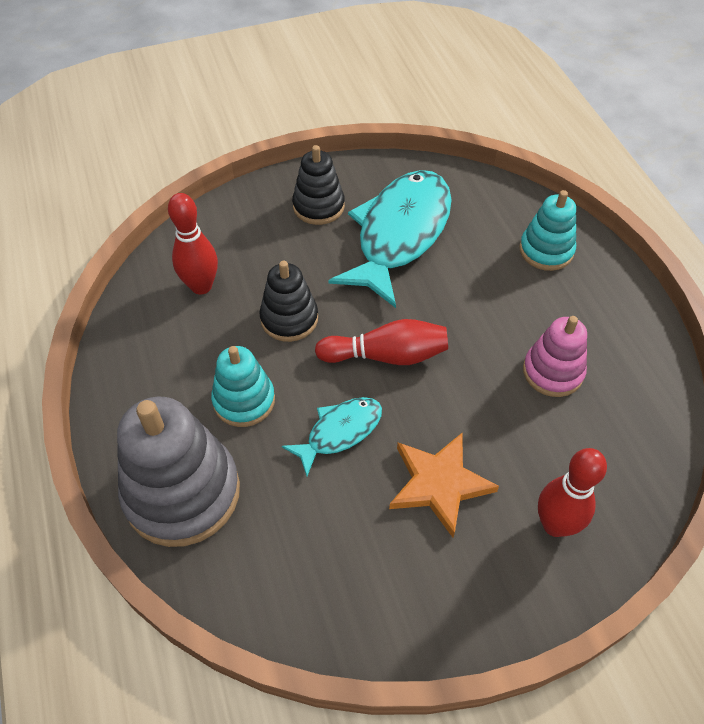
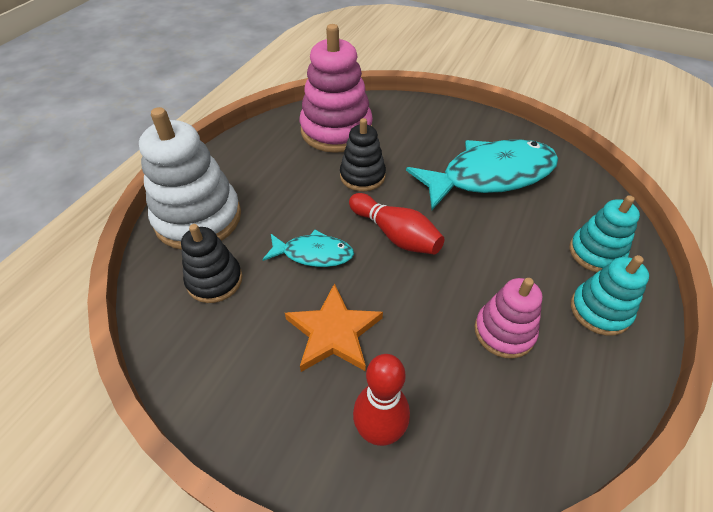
camera: 45 degrees right, 5 degrees down
grey stacking toy [117,397,240,547] -> white stacking toy [139,107,241,250]
red bowling pin [168,193,218,295] -> pink stacking toy [300,24,373,153]
turquoise stacking toy [211,346,275,427] -> turquoise stacking toy moved to [571,255,649,336]
black stacking toy [292,145,345,225] -> black stacking toy moved to [181,224,242,303]

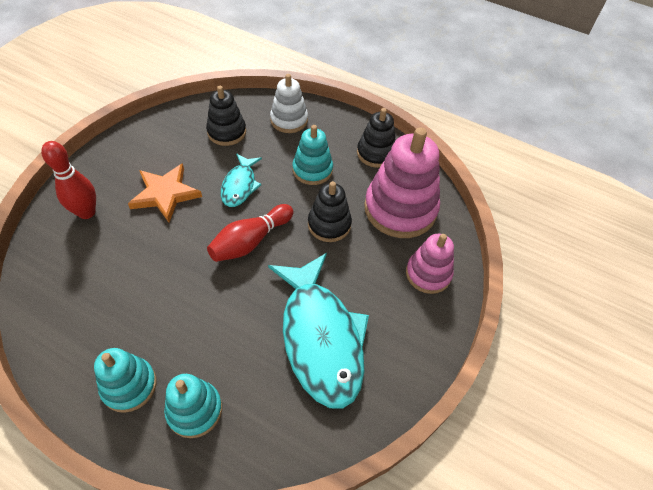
camera: 90 degrees right, 5 degrees up
white stacking toy [139,107,241,250] -> white stacking toy [270,74,308,133], size x0.58
pink stacking toy [475,278,542,359] -> pink stacking toy moved to [406,234,454,294]
none -> turquoise stacking toy [292,125,333,185]
none -> black stacking toy [357,108,396,168]

